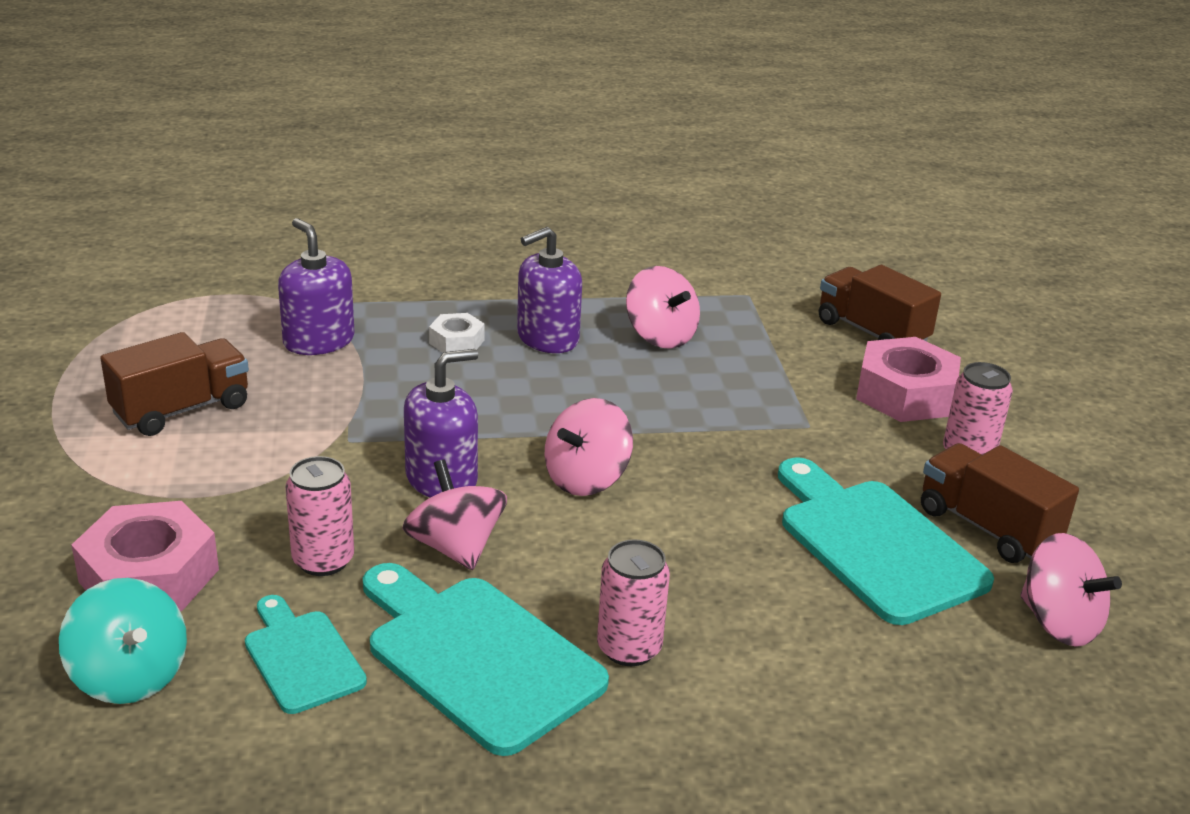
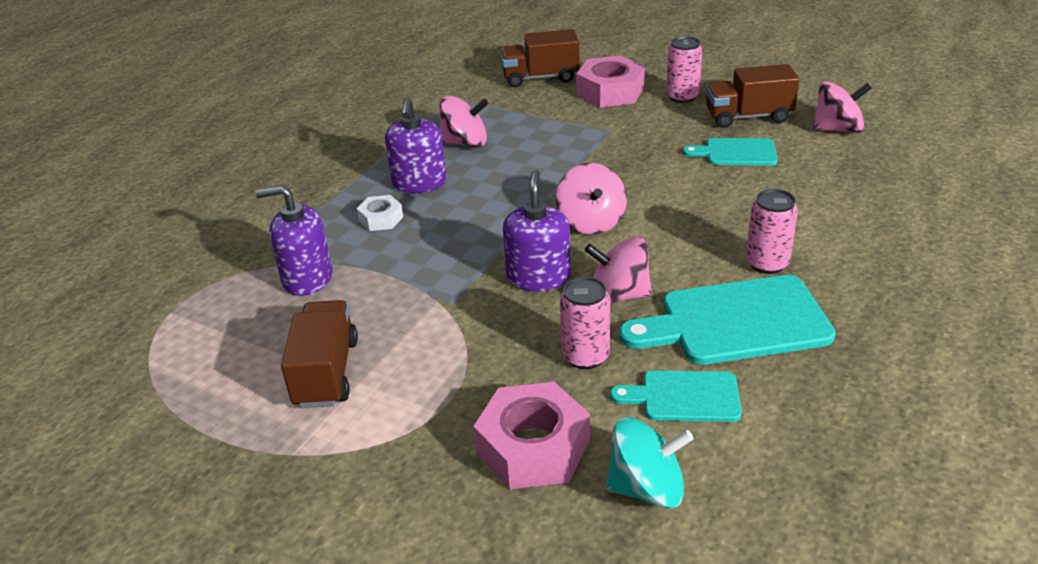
camera: 50 degrees left, 5 degrees up
turquoise cutting board [778,457,994,625] -> turquoise cutting board [683,138,778,166], size x0.57

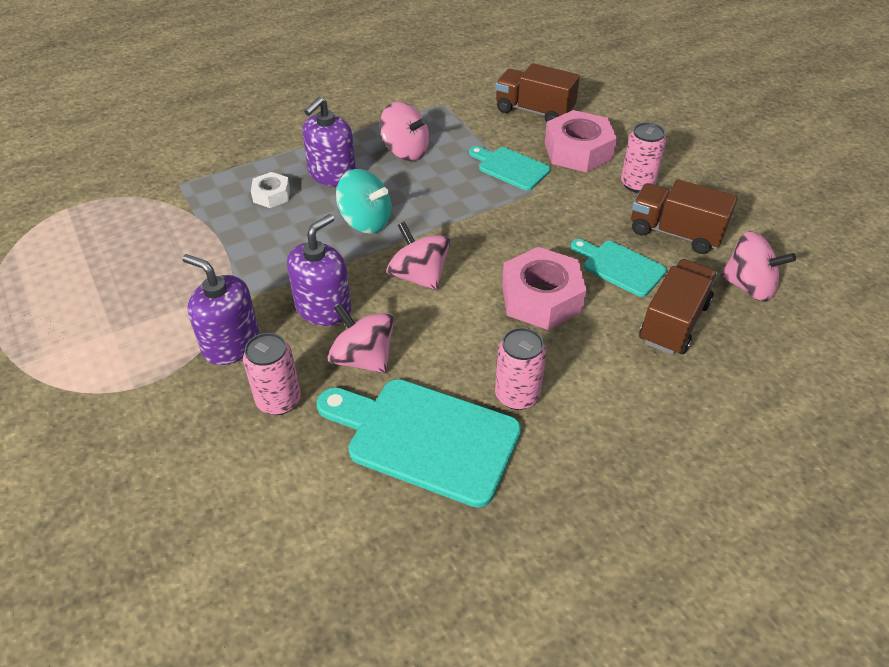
camera: 30 degrees right, 10 degrees up
purple soap dispenser [255,185,333,296] -> purple soap dispenser moved to [182,254,259,365]
brown truck [281,300,358,408] -> brown truck moved to [639,259,718,355]
pink nut [474,382,590,489] -> pink nut moved to [502,247,587,330]
pink spinning top [556,163,627,234] -> pink spinning top turned 120 degrees clockwise [387,222,450,291]
turquoise spinning top [606,417,694,509] -> turquoise spinning top moved to [336,169,392,234]
turquoise cutting board [610,371,742,422] -> turquoise cutting board moved to [469,146,551,190]

